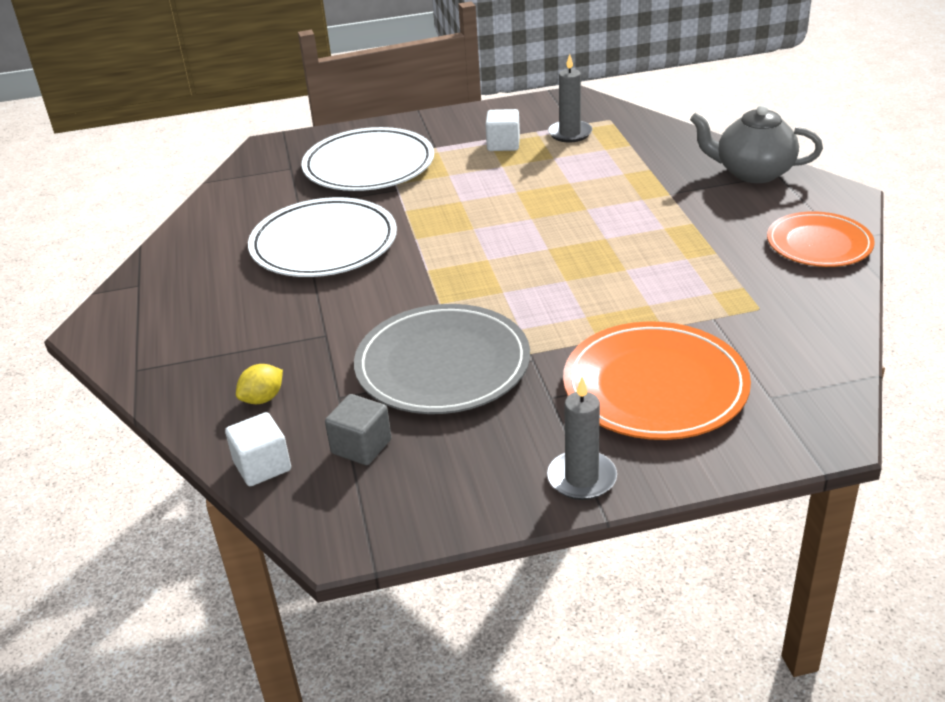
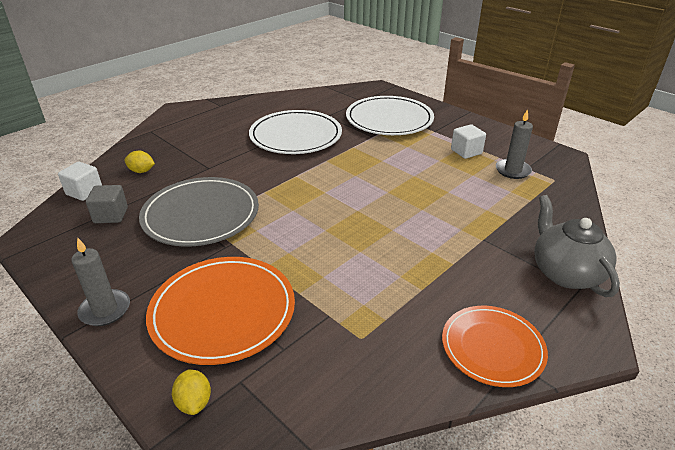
camera: 55 degrees right, 0 degrees up
none -> yellow lemon [172,369,211,415]

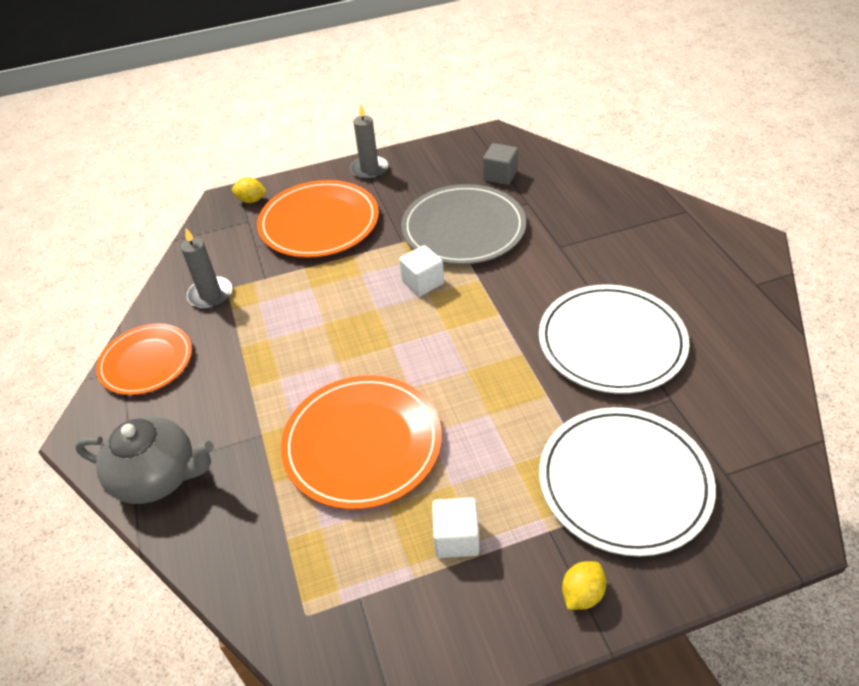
camera: 120 degrees right, 10 degrees up
white cube [58,162,102,201] -> white cube moved to [399,245,444,296]
yellow lemon [124,151,155,173] -> yellow lemon moved to [562,561,606,610]
grey candle [496,109,533,179] -> grey candle moved to [181,228,232,309]
none -> orange plate [281,375,442,510]

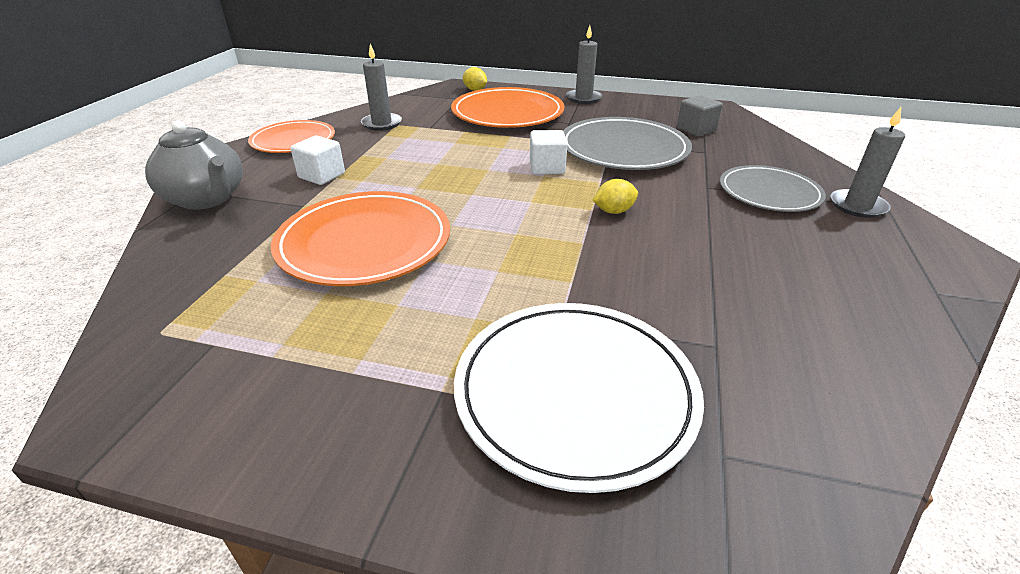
camera: 30 degrees right, 10 degrees down
white cube [432,497,479,558] -> white cube moved to [291,135,345,185]
white plate [539,284,689,394] -> none
yellow lemon [562,561,606,610] -> yellow lemon moved to [593,179,638,214]
none -> grey plate [720,165,826,212]
none -> grey candle [831,107,905,218]

